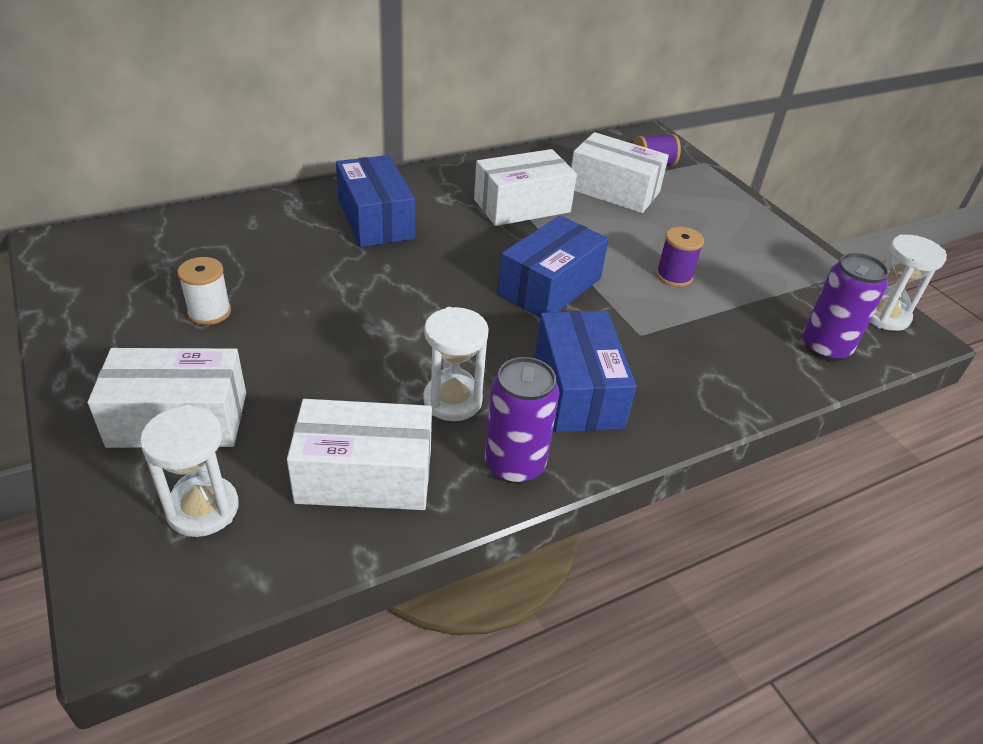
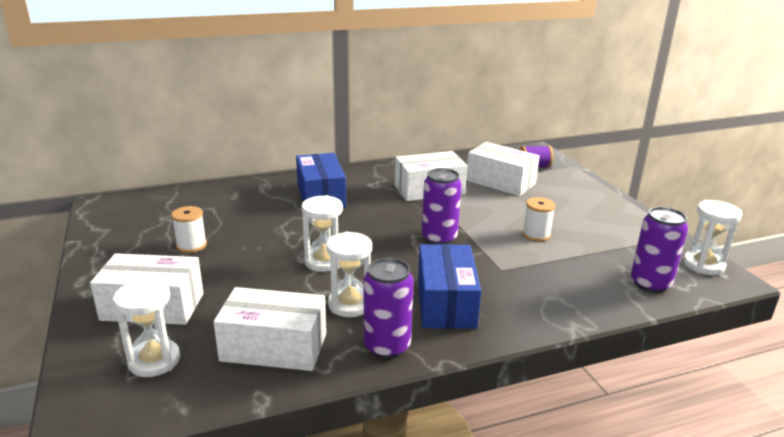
camera: 10 degrees right, 15 degrees down
blue box [498,215,609,317] -> purple can [422,168,462,245]
purple spool [656,227,704,287] -> white spool [522,197,555,242]
none -> white hourglass [301,195,343,272]

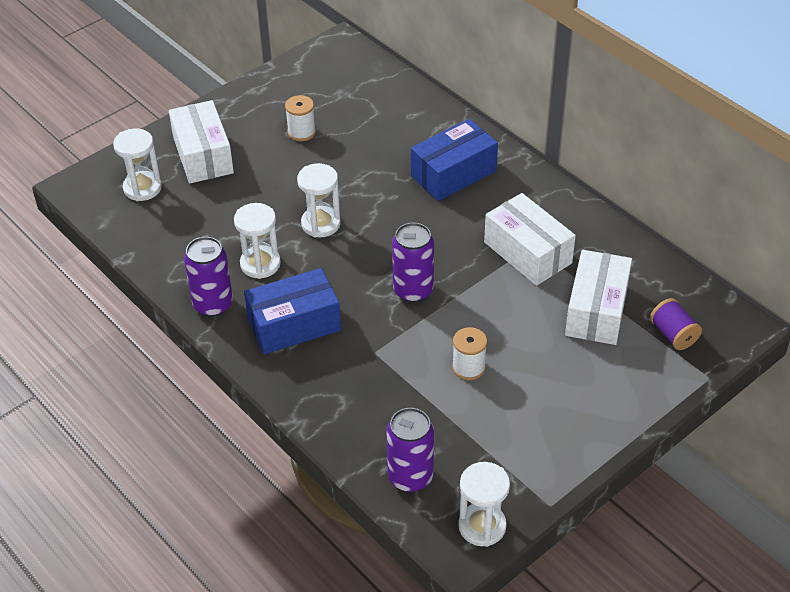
camera: 70 degrees right, 20 degrees up
white box [214,287,326,371] -> none

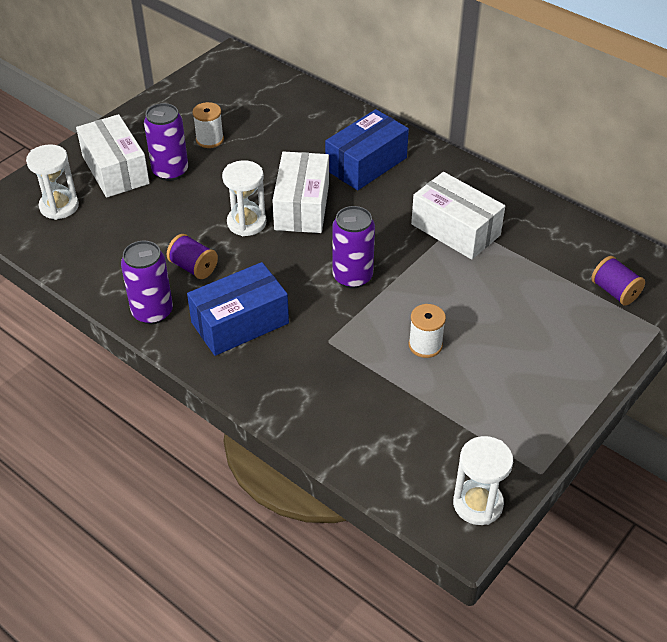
camera: 10 degrees left, 0 degrees up
white hourglass [234,203,281,279] -> purple spool [167,234,218,279]
purple can [386,408,434,492] -> purple can moved to [144,103,188,181]
white box [565,250,632,345] -> white box moved to [272,151,329,233]

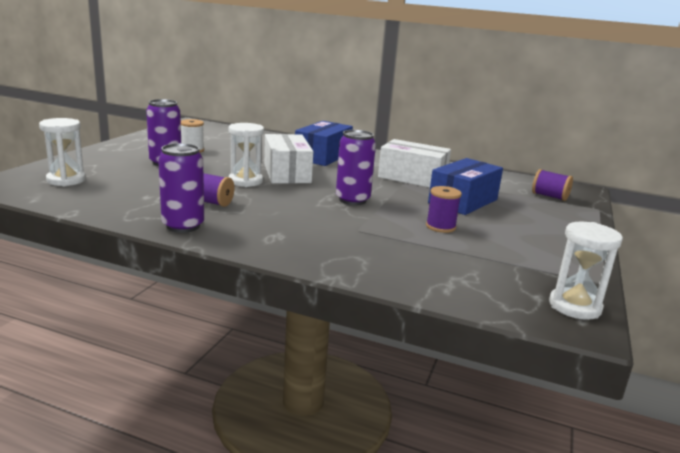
camera: 20 degrees left, 25 degrees down
white box [76,114,150,198] -> none
blue box [187,262,289,356] -> blue box moved to [428,158,503,215]
white spool [409,304,446,358] -> purple spool [426,186,462,233]

